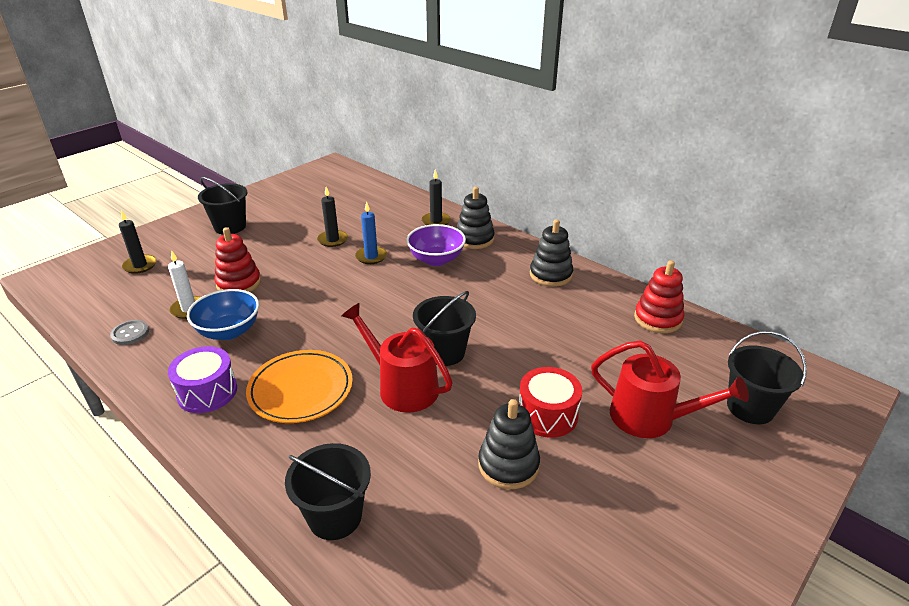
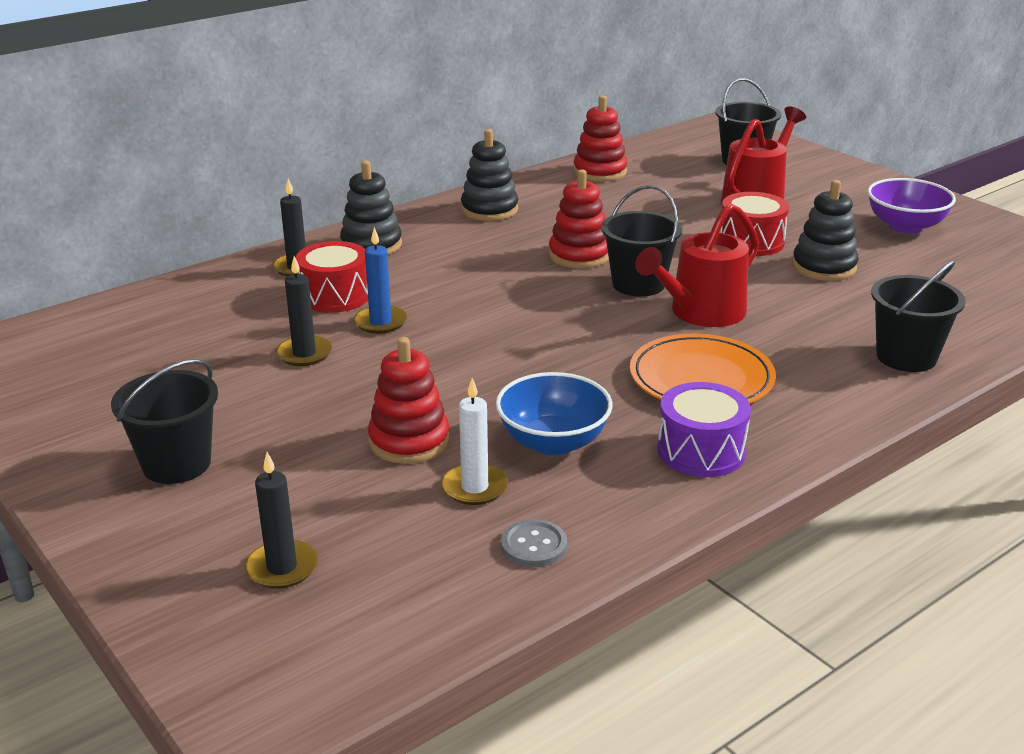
camera: 80 degrees left, 5 degrees down
purple bowl [406,224,466,266] -> purple bowl moved to [868,178,956,234]
none -> red drum [296,241,368,313]
none -> red stacking toy [549,169,609,268]

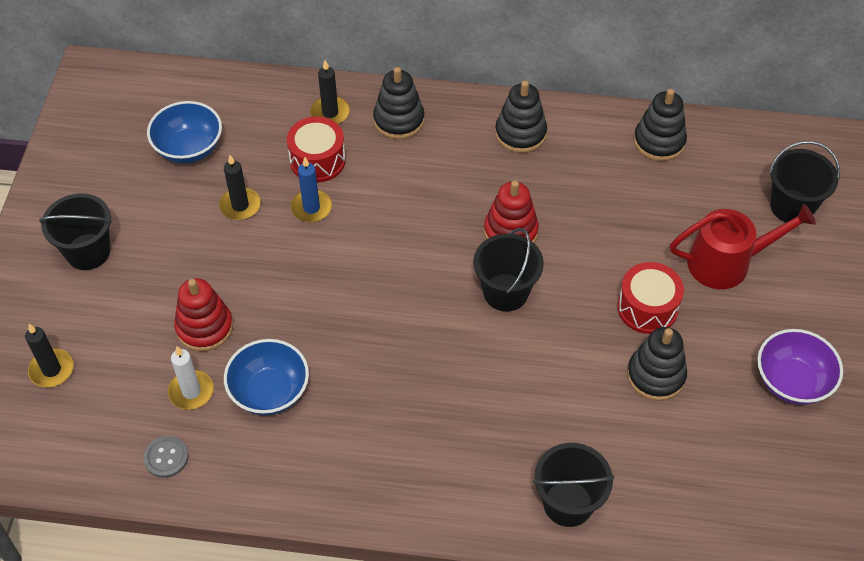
camera: 45 degrees right, 25 degrees up
red stacking toy [573,95,627,182] -> black stacking toy [634,89,687,161]
orange plate [630,334,776,403] -> none
red watering can [635,203,759,327] -> none
purple drum [657,382,751,477] -> none
none -> blue bowl [147,101,222,164]

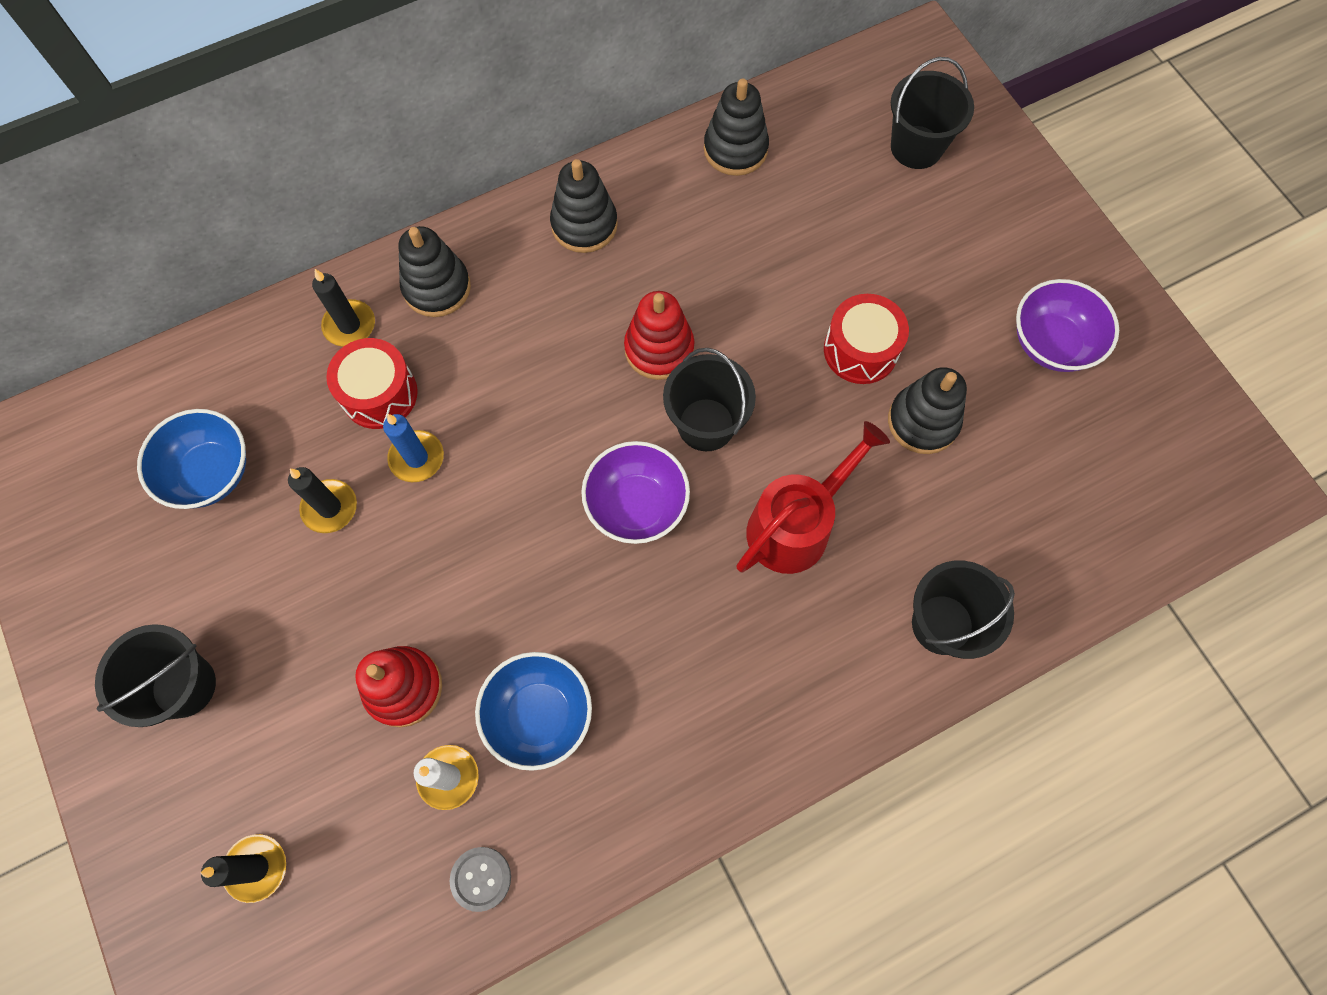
camera: 35 degrees left, 15 degrees up
red watering can [670,204,816,289] -> red watering can moved to [737,421,890,574]
none -> purple bowl [581,441,690,544]

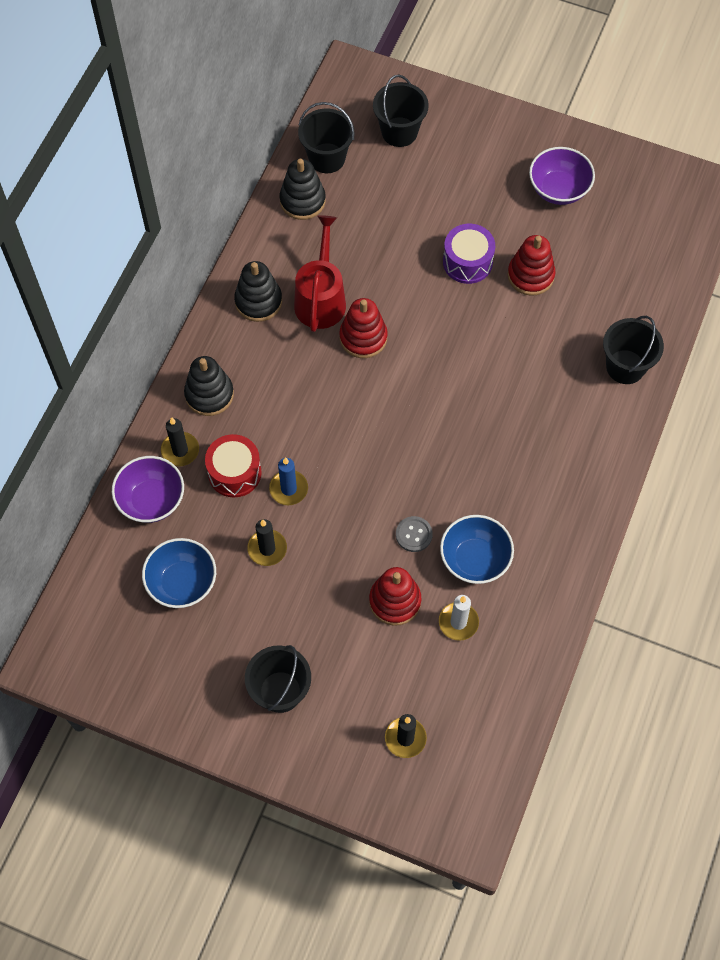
camera: 40 degrees left, 5 degrees down
grey button [450,847,511,912] -> grey button moved to [396,516,433,552]
purple bowl [581,441,690,544] -> purple bowl moved to [112,456,184,523]
black bucket [663,348,756,451] -> black bucket moved to [298,102,354,173]
red watering can [737,421,890,574] -> red watering can moved to [294,215,346,332]
red drum [824,294,909,384] -> purple drum [443,224,495,284]
black stacking toy [888,367,967,454] -> red stacking toy [507,235,556,296]

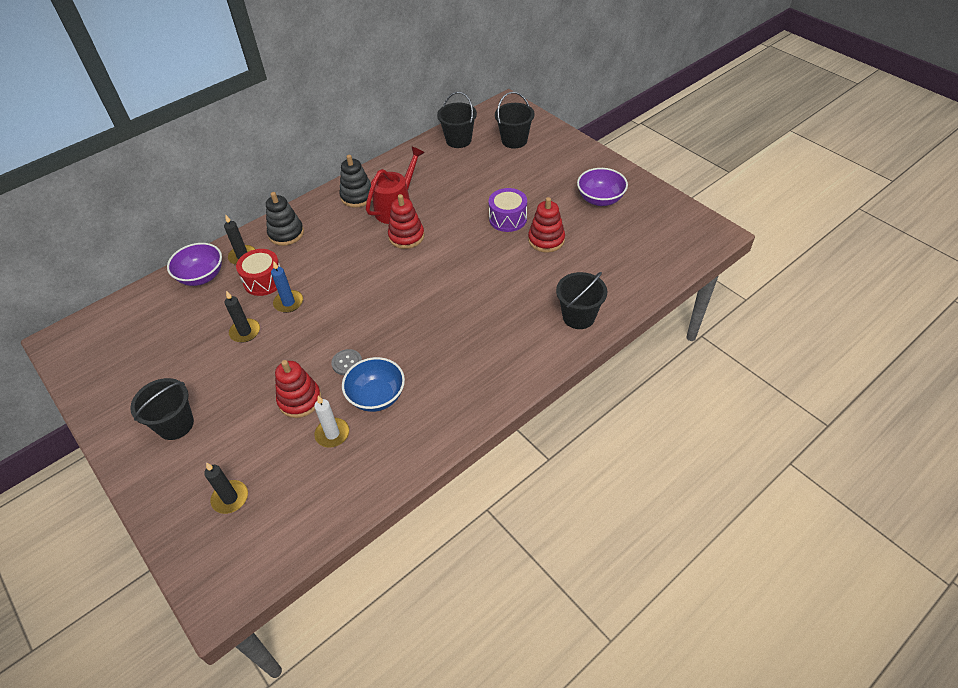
camera: 30 degrees right, 15 degrees down
blue bowl [142,538,216,608] -> none
black stacking toy [279,159,326,220] -> none

